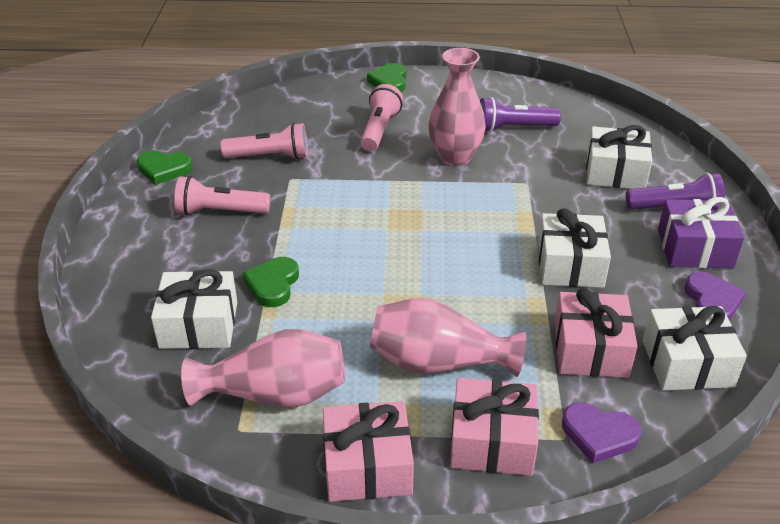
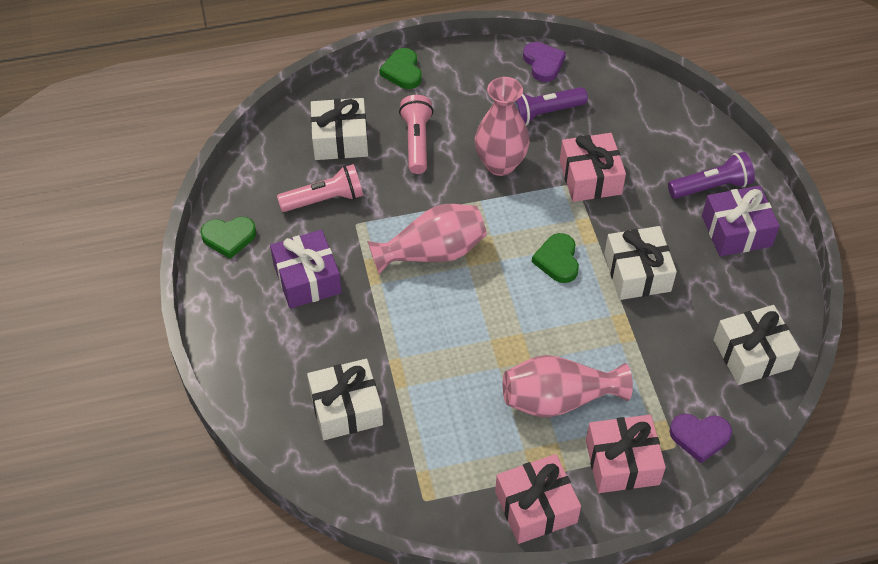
camera: 15 degrees left, 15 degrees up
pink flashlight [174,176,270,215] -> purple gift [270,230,342,309]
pink vase [181,329,345,407] -> pink vase moved to [367,204,487,274]
green heart [243,257,299,307] -> green heart moved to [532,233,579,283]
pink gift [554,288,637,378] -> pink gift moved to [560,133,626,202]
white gift [586,125,652,189] -> white gift moved to [311,98,368,160]
purple heart [684,272,746,321] -> purple heart moved to [523,42,566,82]

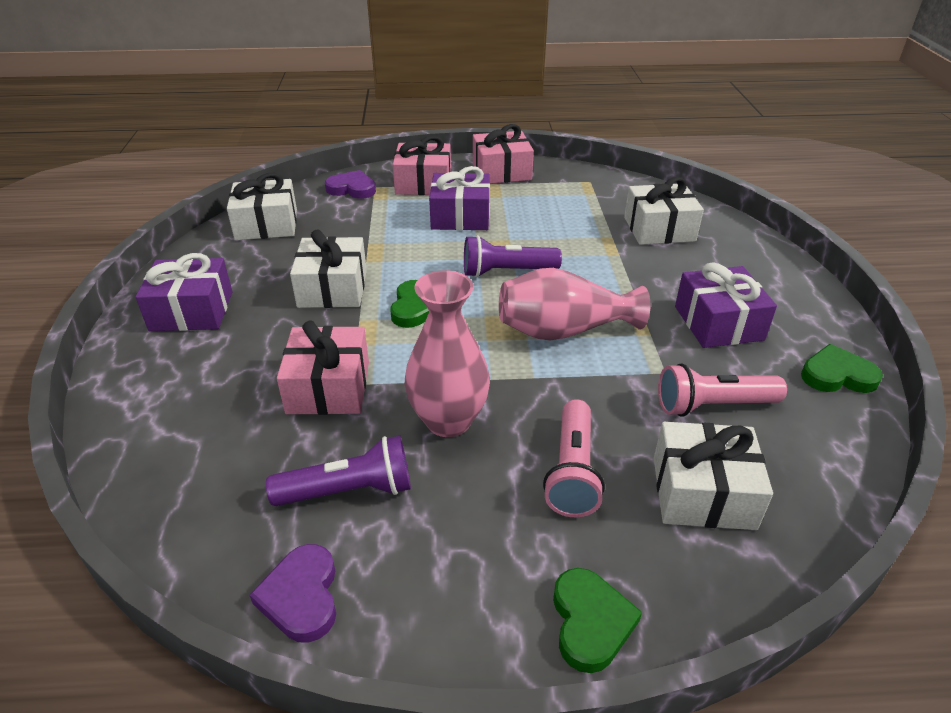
camera: 170 degrees left, 15 degrees down
pink vase [503,355,633,418] -> purple gift [429,166,490,230]
purple flashlight [668,152,755,199] -> purple flashlight moved to [464,235,562,277]

